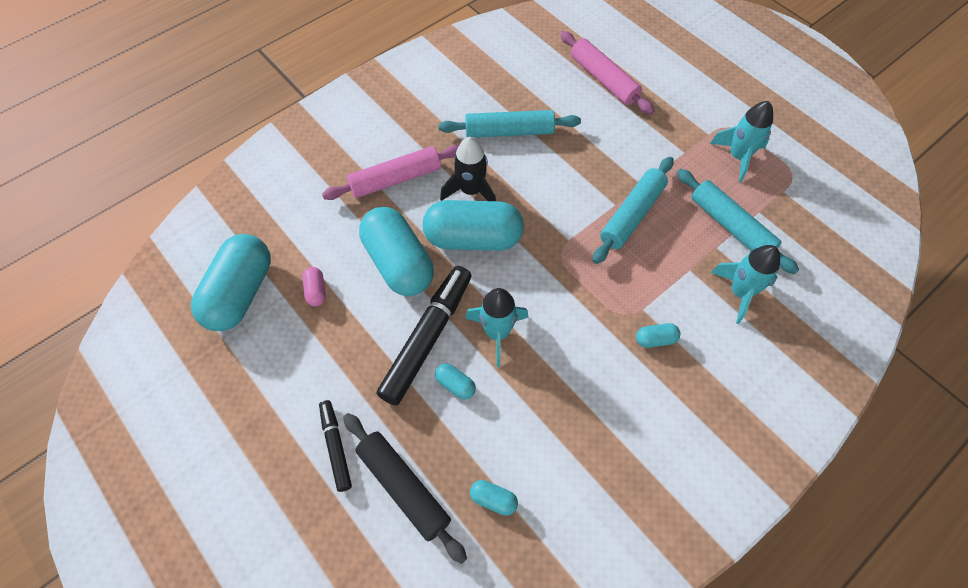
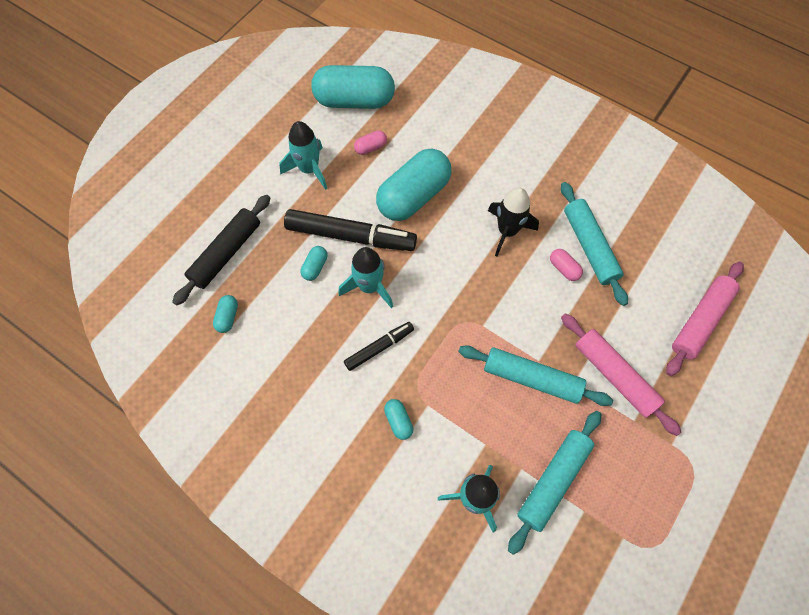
camera: 75 degrees right, 5 degrees up
black marker [319,400,352,492] -> black marker moved to [344,322,414,371]
pink rolling pin [322,145,459,200] -> pink rolling pin moved to [561,313,681,436]
turquoise capsule [423,200,524,251] -> none
turquoise rocket [710,101,773,183] -> turquoise rocket moved to [279,121,328,190]
none -> pink capsule [550,249,583,281]

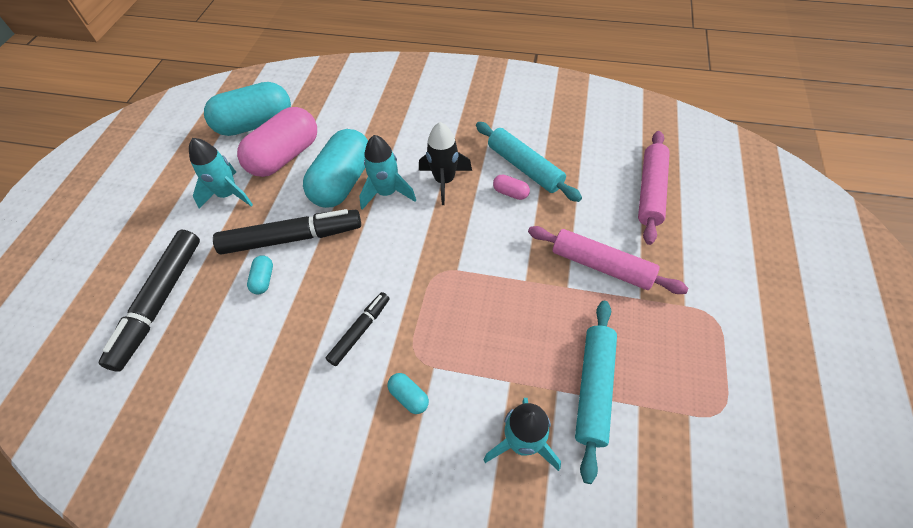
camera: 20 degrees left, 10 degrees down
black rolling pin [172,195,270,305] -> black marker [99,230,200,372]
turquoise capsule [213,295,238,333] -> none
turquoise rocket [338,247,393,308] -> turquoise rocket moved to [359,135,416,210]
pink capsule [354,131,387,155] -> pink capsule [237,107,317,177], size x2.43
turquoise rolling pin [458,345,613,406] -> none

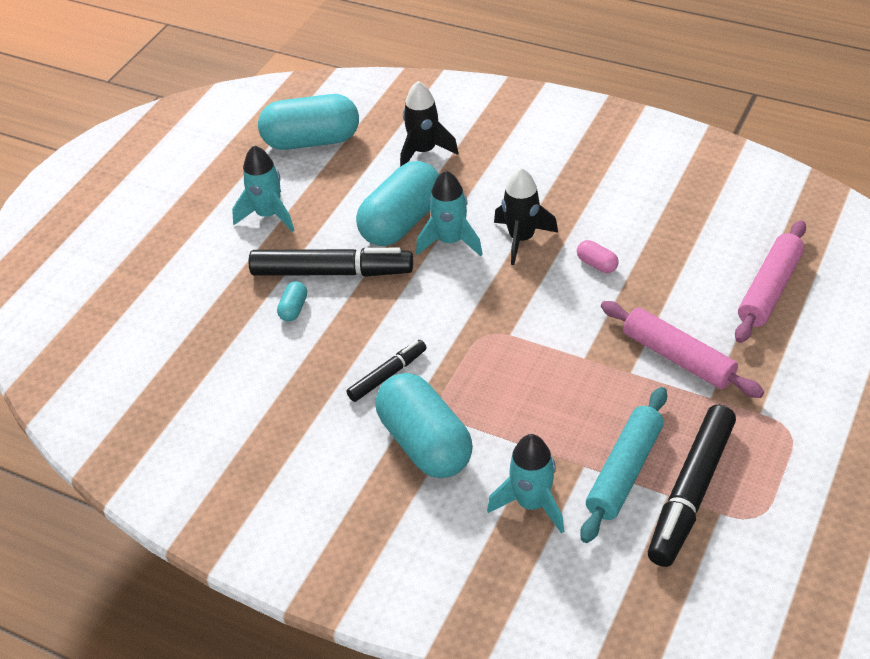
camera: 15 degrees right, 10 degrees down
black marker [99,230,200,372] -> black marker moved to [648,405,736,567]
pink capsule [237,107,317,177] -> none
turquoise capsule [387,373,429,414] -> turquoise capsule [376,373,473,478], size x2.43
turquoise rolling pin [476,122,582,202] -> none
none -> black rocket [400,81,459,167]

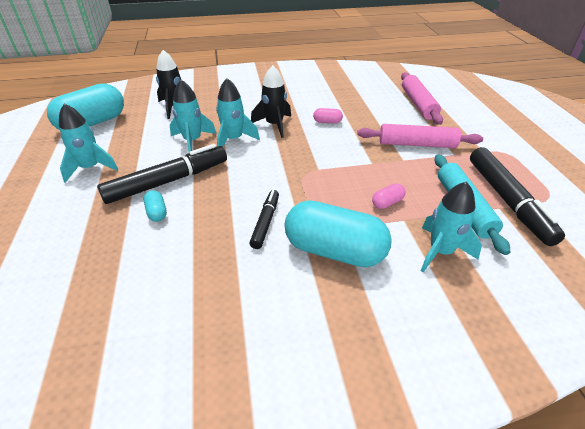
camera: 40 degrees left, 5 degrees down
turquoise capsule [356,161,439,246] -> turquoise rocket [170,80,216,152]
none -> pink capsule [372,183,406,209]

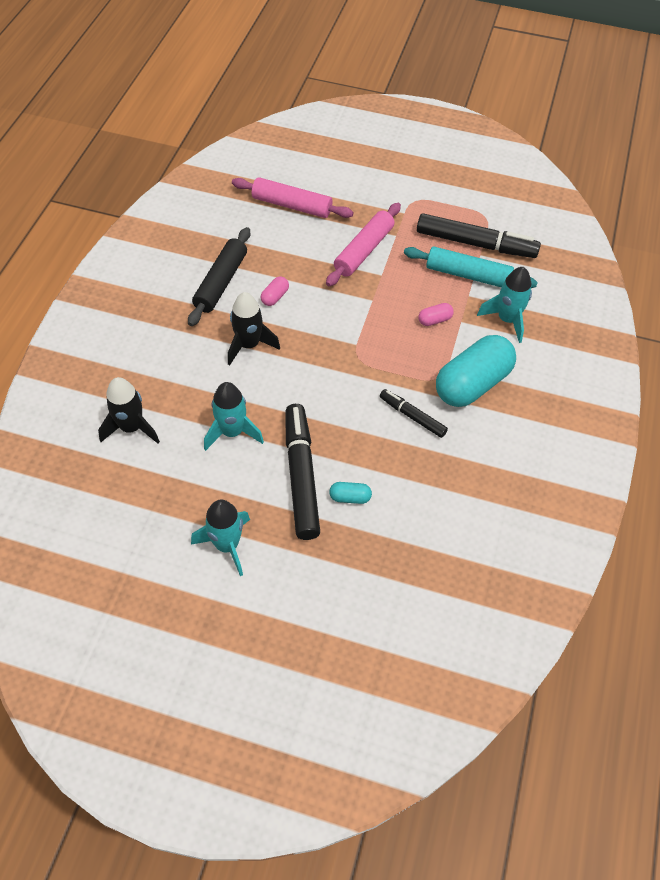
camera: 65 degrees left, 15 degrees up
turquoise capsule [47,83,124,130] -> none
turquoise rocket [216,78,260,147] -> none
pink capsule [372,183,406,209] -> pink capsule turned 75 degrees clockwise [418,303,454,326]
none -> black rolling pin [188,227,250,326]

